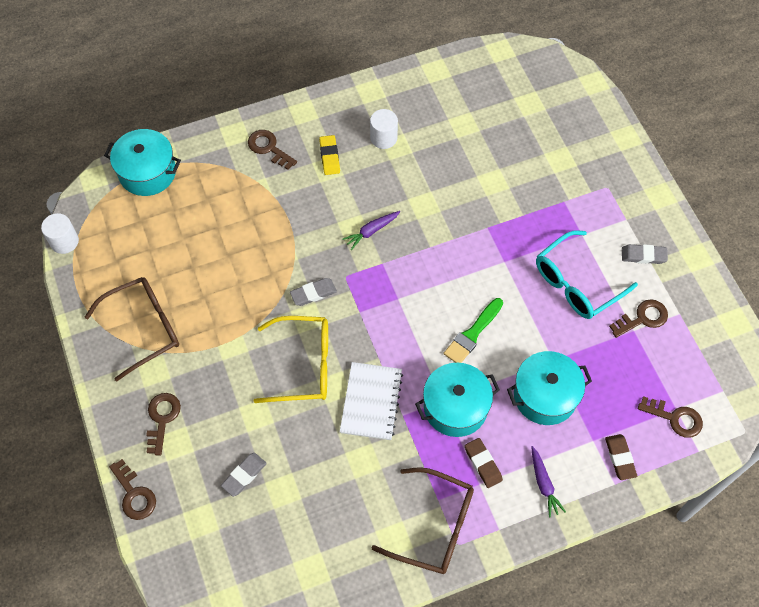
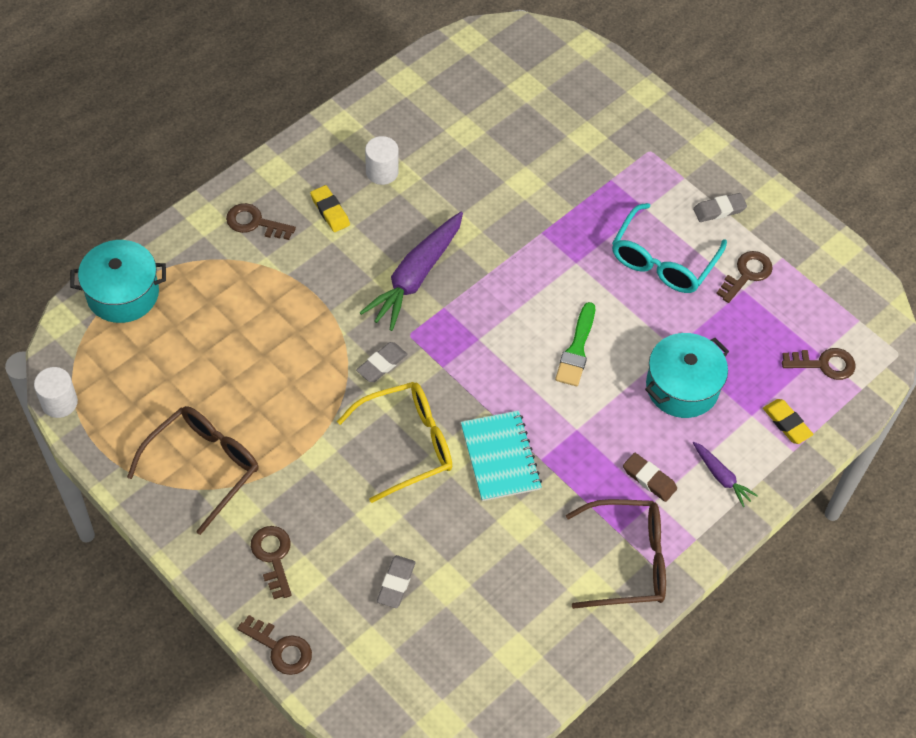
camera: 25 degrees left, 5 degrees down
white notebook [340,362,403,440] -> turquoise notebook [461,410,542,501]
purple carrot [343,211,400,250] -> purple carrot [359,212,463,331], size x2.01
turquoise pot [415,363,500,437] -> none
brown eraser [605,434,637,480] -> yellow eraser [763,399,813,444]

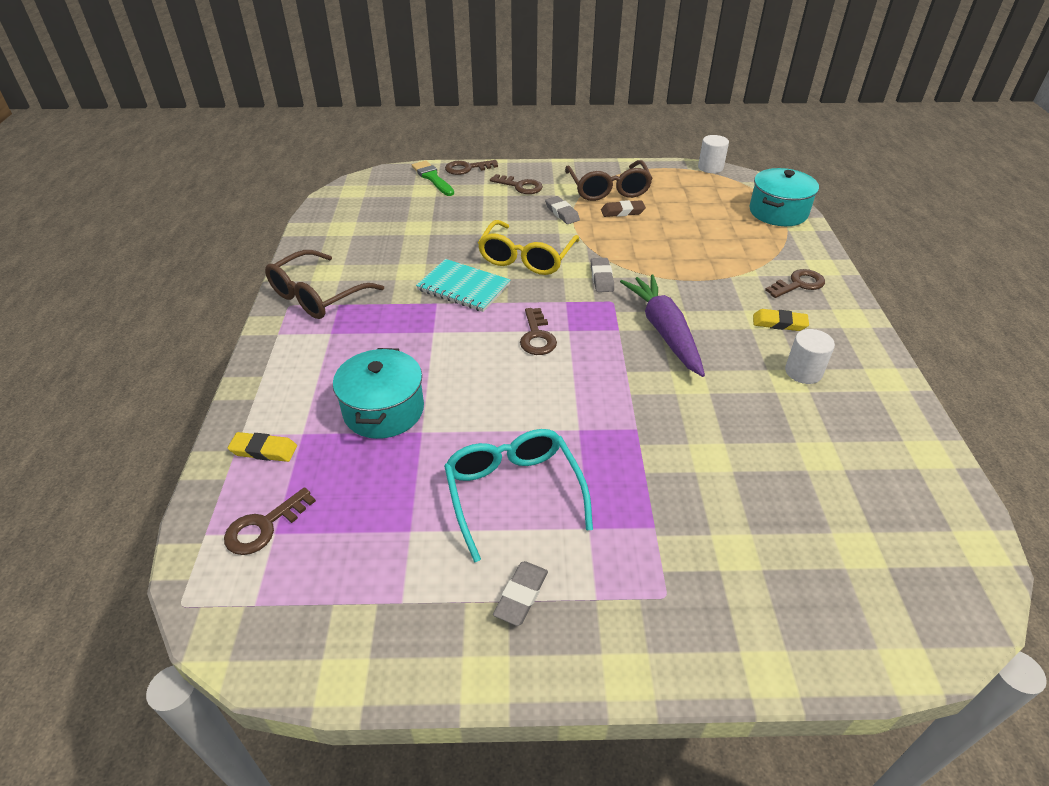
camera: 135 degrees right, 15 degrees down
grey eraser [377,555,415,608] -> grey eraser moved to [545,196,580,224]
green brush [555,302,595,386] -> green brush moved to [412,160,454,196]
brown eraser [623,453,677,502] -> brown eraser moved to [601,200,646,217]
purple carrot [693,442,758,507] -> none
brown key [716,251,773,303] -> brown key moved to [520,308,557,355]

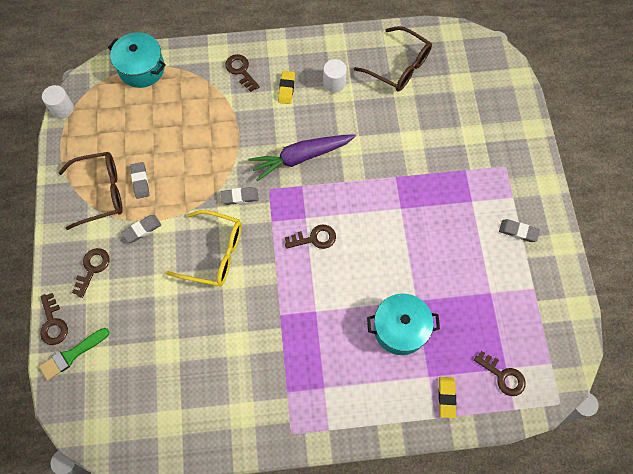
camera: 95 degrees left, 25 degrees up
brown glasses [265,250,384,319] -> brown glasses moved to [354,26,432,92]
turquoise notebook [416,259,510,312] -> none
turquoise glasses [444,429,593,562] -> none
brown eraser [601,200,646,217] -> grey eraser [130,162,149,199]

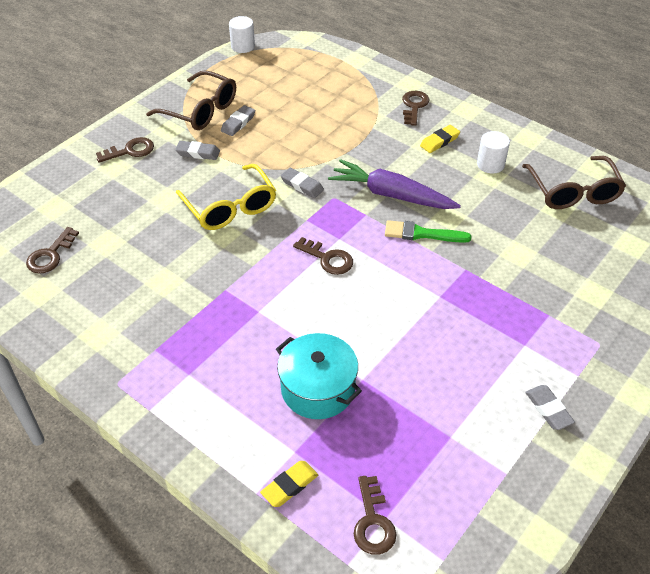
camera: 45 degrees right, 20 degrees down
green brush [39,328,110,380] -> green brush moved to [385,220,472,243]
brown key [40,293,68,345] -> brown key moved to [26,227,79,274]
turquoise pot [108,32,165,88] -> none

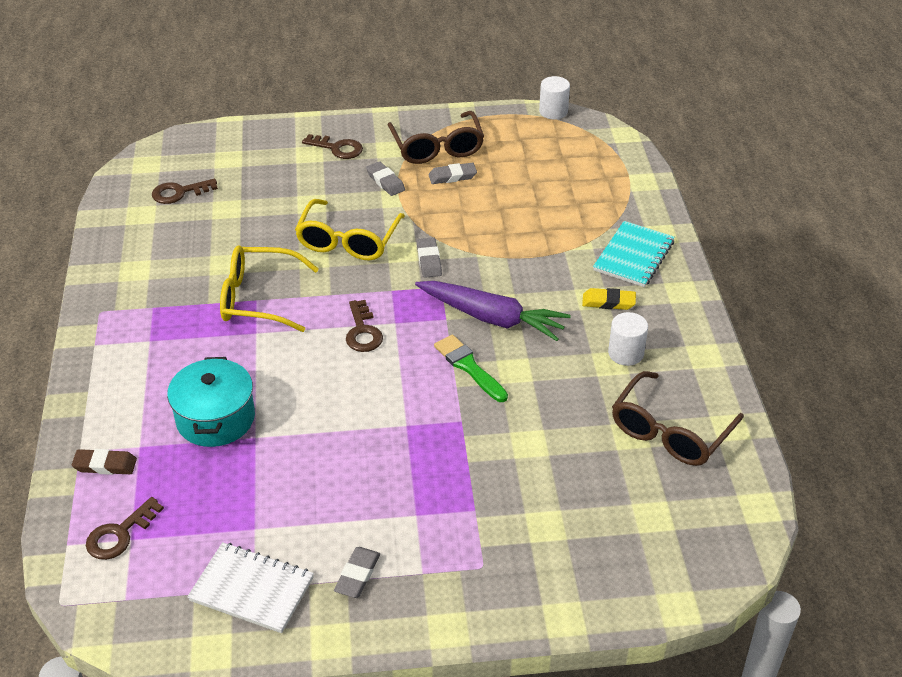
camera: 45 degrees right, 5 degrees down
yellow eraser [260,461,318,507] -> brown eraser [72,449,137,475]
purple carrot [328,159,461,209] -> purple carrot turned 135 degrees clockwise [415,281,571,341]
brown key [402,91,429,126] -> turquoise notebook [593,221,675,287]
none -> white notebook [187,542,314,633]
none -> yellow glasses [220,245,319,332]

